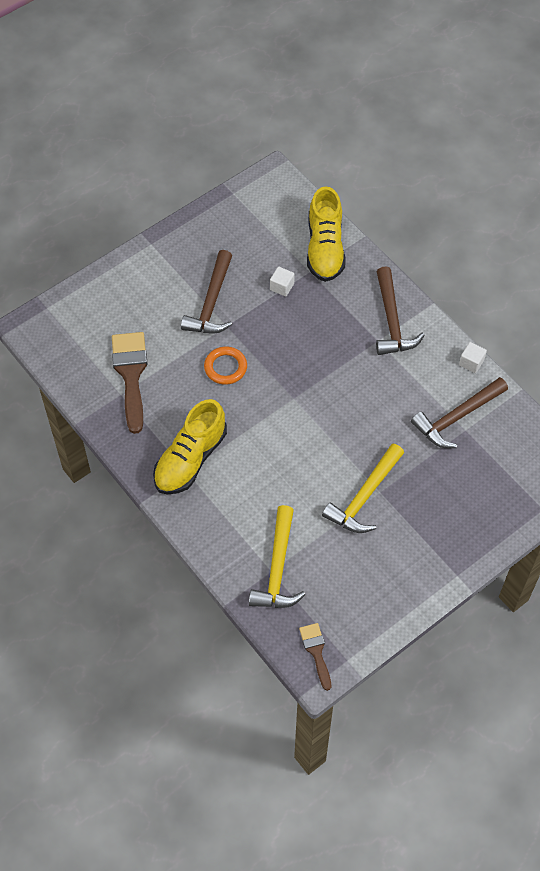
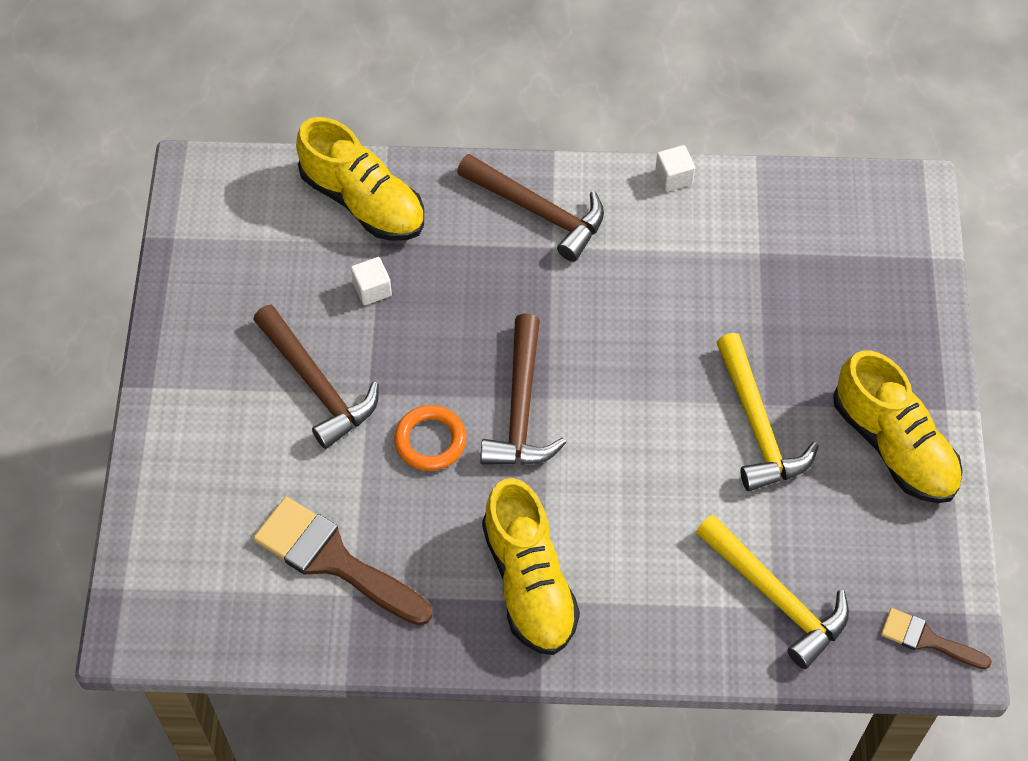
camera: 50 degrees left, 0 degrees up
brown hammer [411,377,508,448] -> brown hammer moved to [480,313,566,465]
none -> yellow shoe [833,350,963,503]

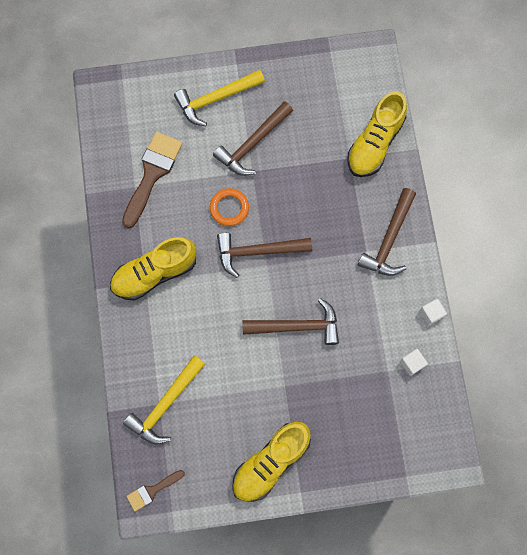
camera: 80 degrees right, 15 degrees up
white cube [351,257,392,305] -> white cube moved to [400,349,428,376]
yellow hammer [716,333,819,491] -> yellow hammer moved to [174,70,265,126]
brown brush [881,608,992,669] -> brown brush turned 135 degrees counterclockwise [127,470,185,511]
none -> brown hammer [243,298,339,345]

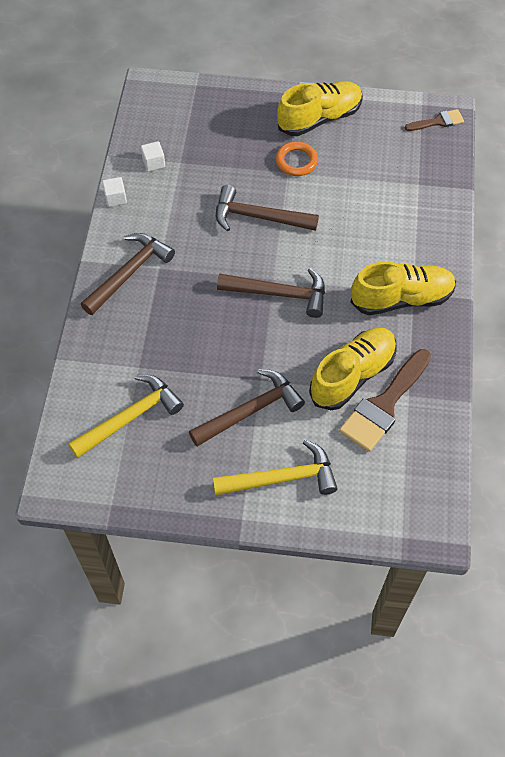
camera: 165 degrees left, 15 degrees down
yellow hammer [123,355,205,444] -> yellow hammer moved to [68,375,184,458]
orange ring [210,188,249,226] -> orange ring moved to [276,141,318,176]
yellow shoe [347,91,407,177] -> yellow shoe moved to [309,328,397,410]

